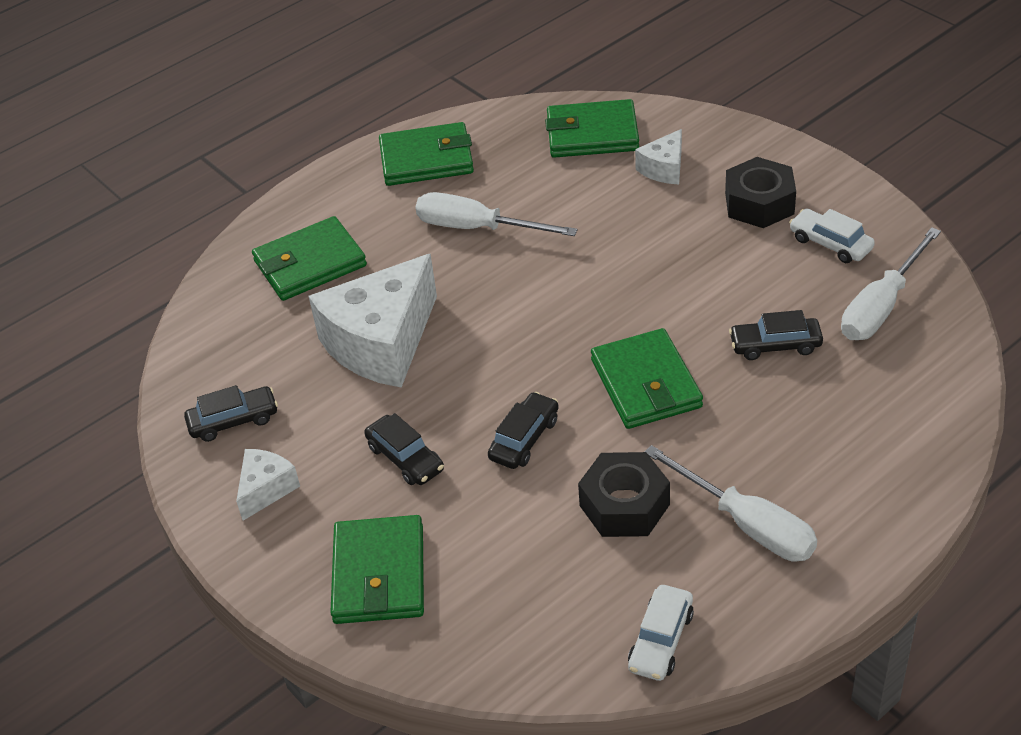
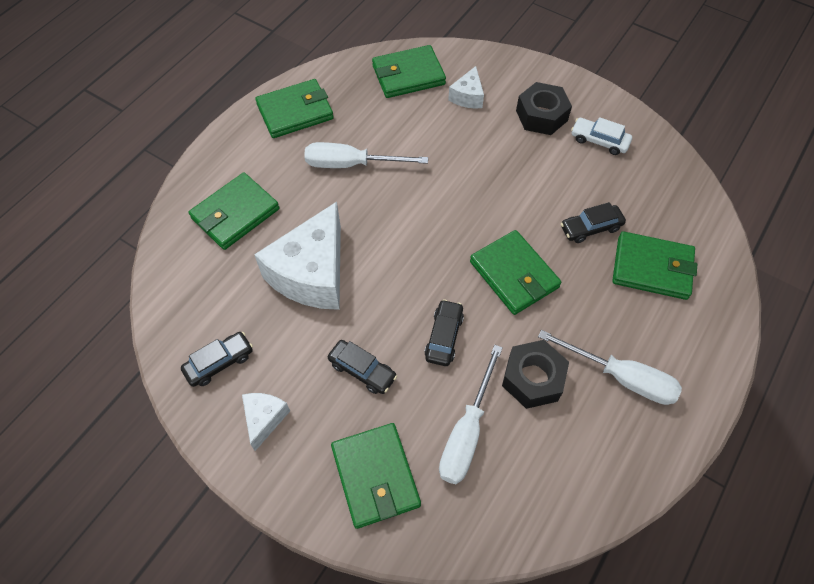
camera: 20 degrees left, 15 degrees up
white car [628,585,694,681] -> none
white screwdriver [841,227,941,340] -> white screwdriver moved to [439,345,503,484]
none -> green wallet [612,231,697,300]

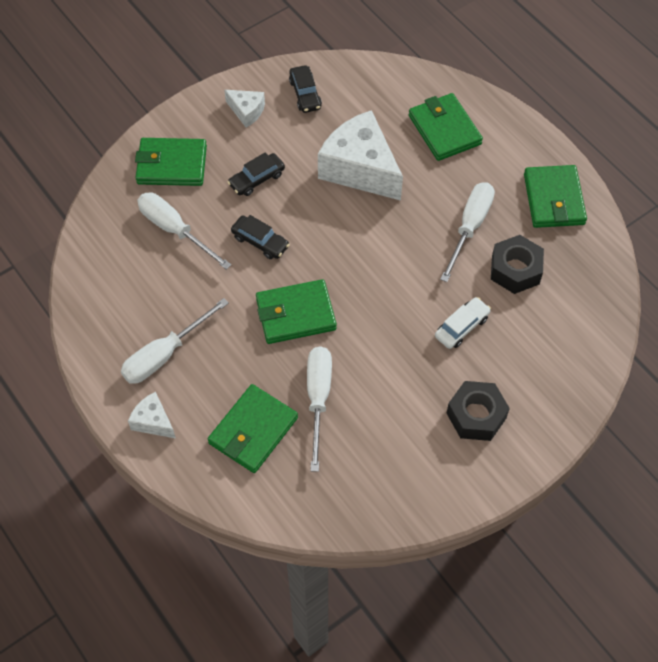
camera: 110 degrees right, 0 degrees up
green wallet [372,45,446,98] -> none
white cheese [448,66,484,108] -> white cheese moved to [128,392,176,439]
black nut [502,340,569,409] -> black nut moved to [491,235,544,294]
black car [561,202,626,243] -> white screwdriver [307,346,332,472]
white car [571,117,632,155] -> white car moved to [435,297,491,349]

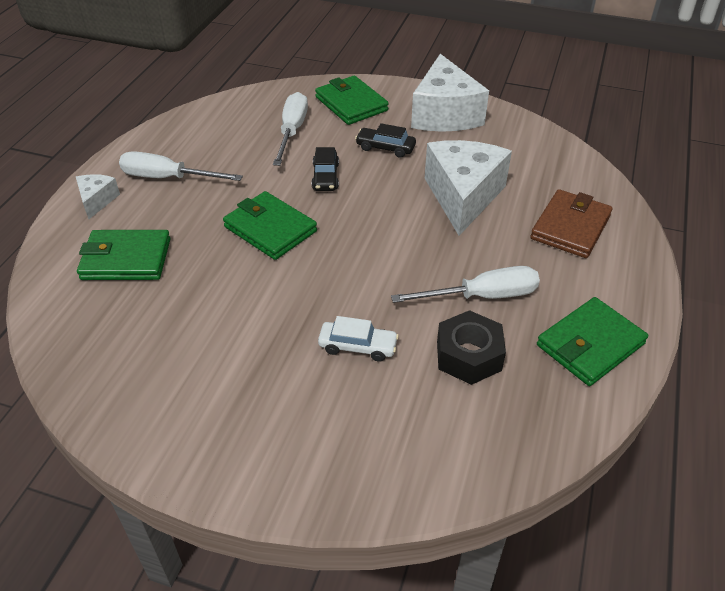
camera: 55 degrees right, 15 degrees down
white cheese [224,90,265,128] -> white cheese [411,54,489,132], size x2.10
black car [289,65,322,113] -> none
white screwdriver [307,346,332,472] -> none
green wallet [409,93,483,161] -> brown wallet [530,189,613,258]
black nut [447,381,510,441] -> none

